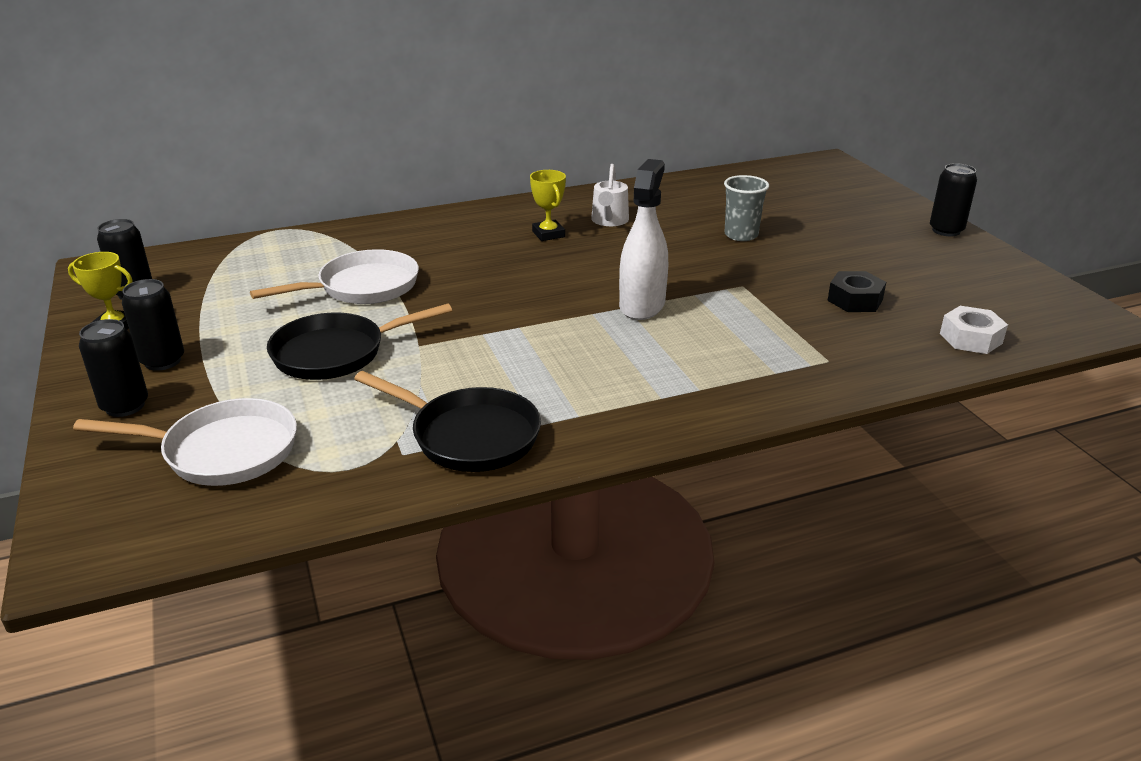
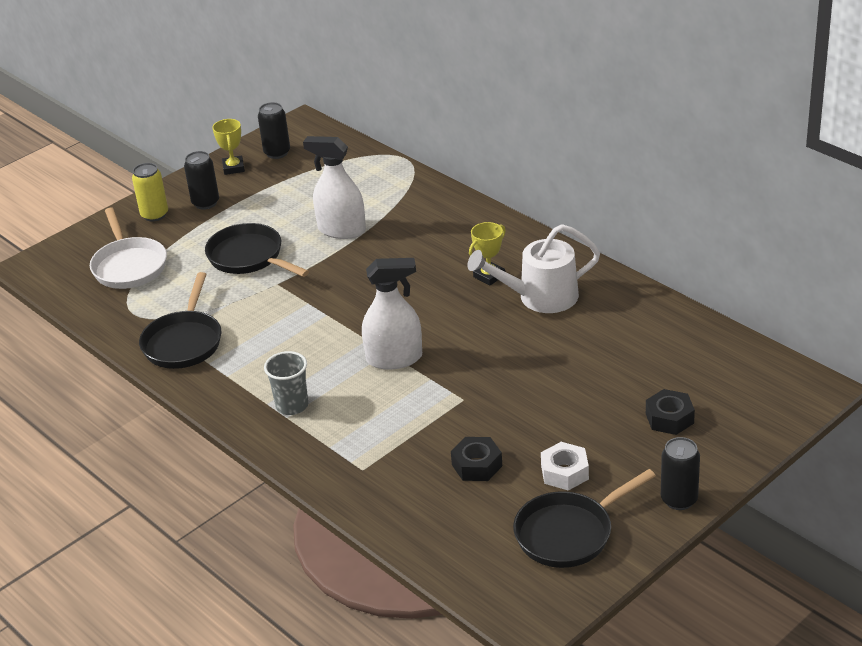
camera: 70 degrees right, 5 degrees up
black can [79,319,148,417] -> yellow can [132,163,168,222]
white pan [250,249,419,304] -> white spray bottle [303,136,366,239]
white watering can [591,164,629,226] -> white watering can [468,224,600,313], size x1.62
grey cup [724,175,769,241] -> grey cup moved to [264,351,308,415]
white nut [940,306,1008,354] -> white nut moved to [541,442,589,491]
none -> black pan [513,469,656,568]
none -> black nut [646,389,695,435]

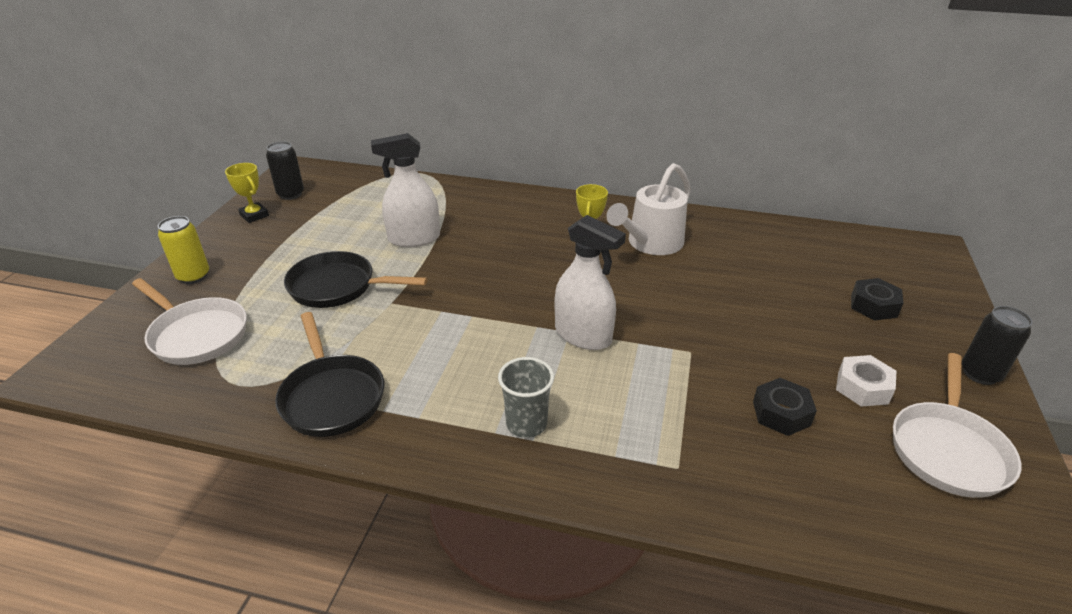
camera: 35 degrees left, 0 degrees up
black can [184,151,219,210] -> none
white spray bottle [362,258,422,370] -> white spray bottle turned 75 degrees clockwise [555,215,626,350]
black pan [513,469,656,568] -> white pan [893,353,1021,498]

